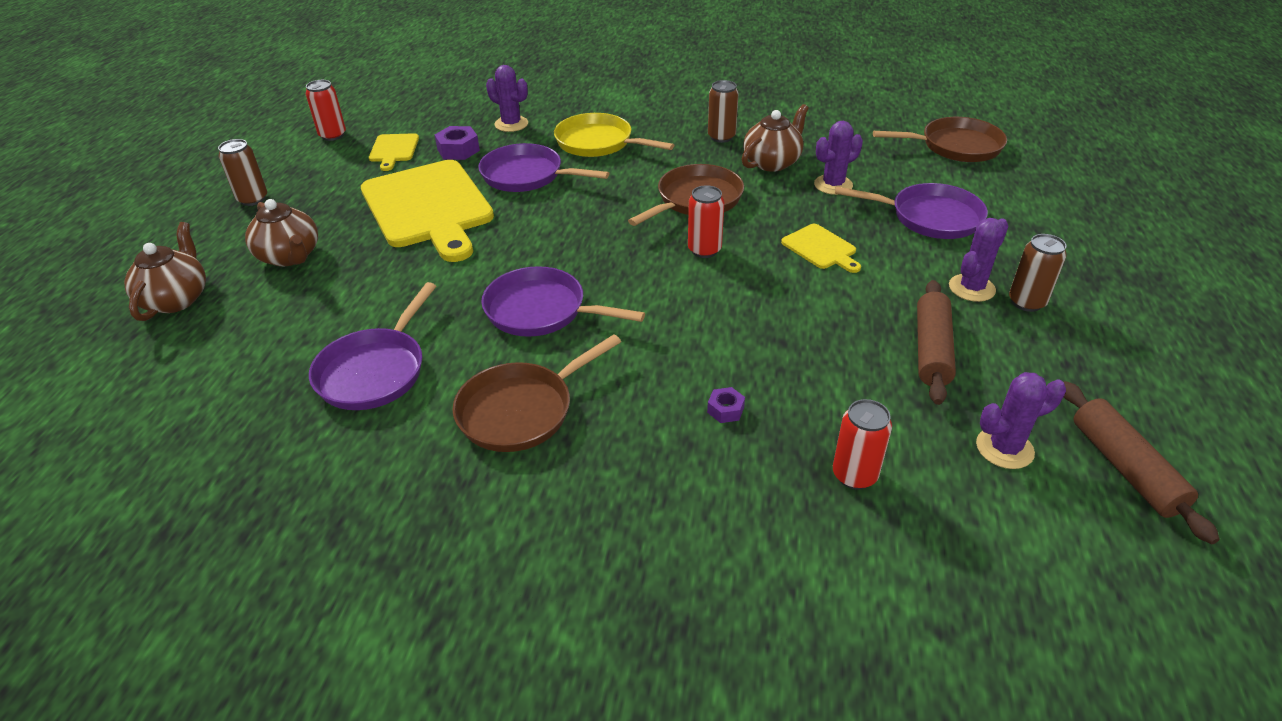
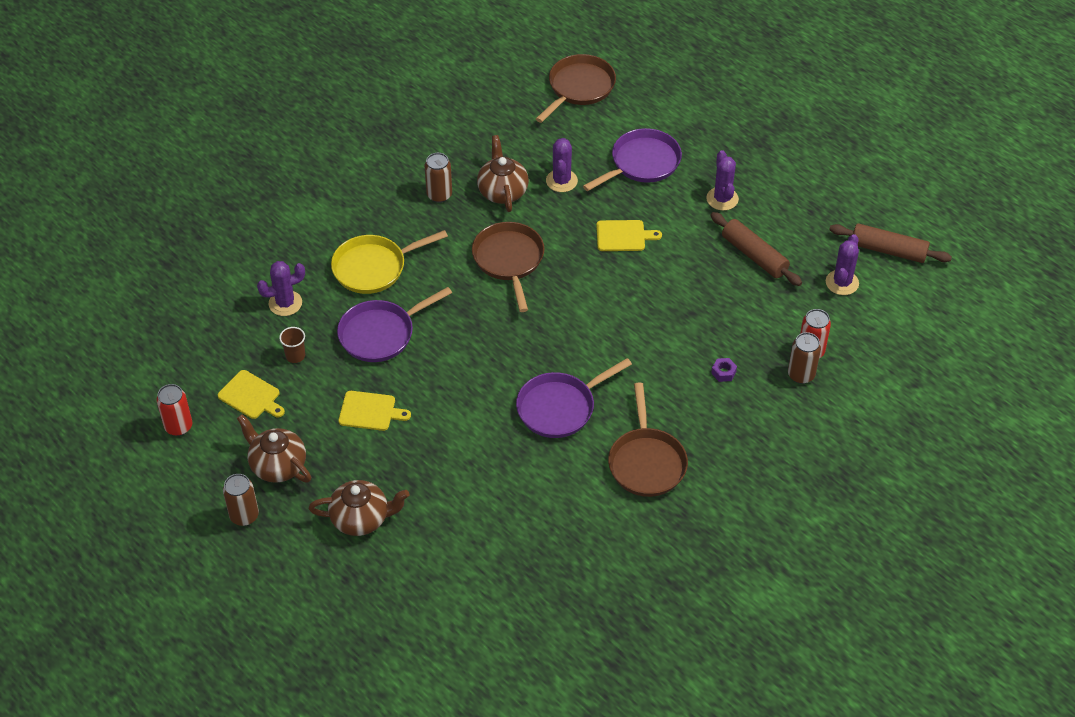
camera: 55 degrees left, 10 degrees up
brown teapot [124,222,206,321] -> brown teapot moved to [237,414,311,483]
purple pan [309,282,436,410] -> none
yellow cutting board [361,160,494,262] -> yellow cutting board [338,391,411,431], size x0.44
purple nut [435,126,480,160] -> brown cup [279,327,305,363]
red can [688,185,724,258] -> none
brown can [1009,234,1067,312] -> brown can moved to [788,332,821,384]

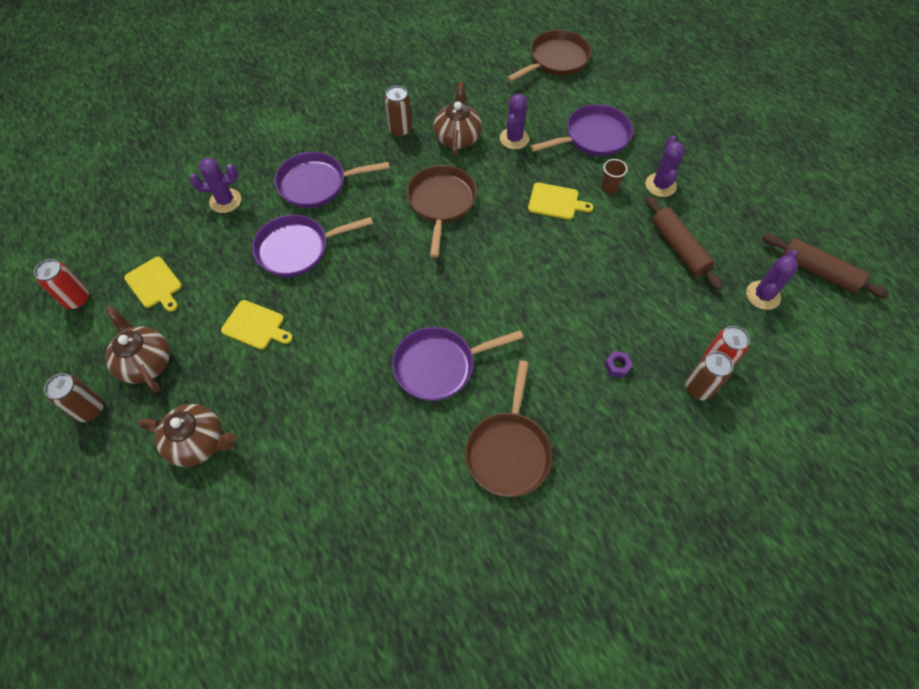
camera: 15 degrees right, 10 degrees up
brown cup [279,327,305,363] -> brown cup moved to [601,159,628,194]
yellow pan [331,230,448,294] -> purple pan [274,152,390,208]

